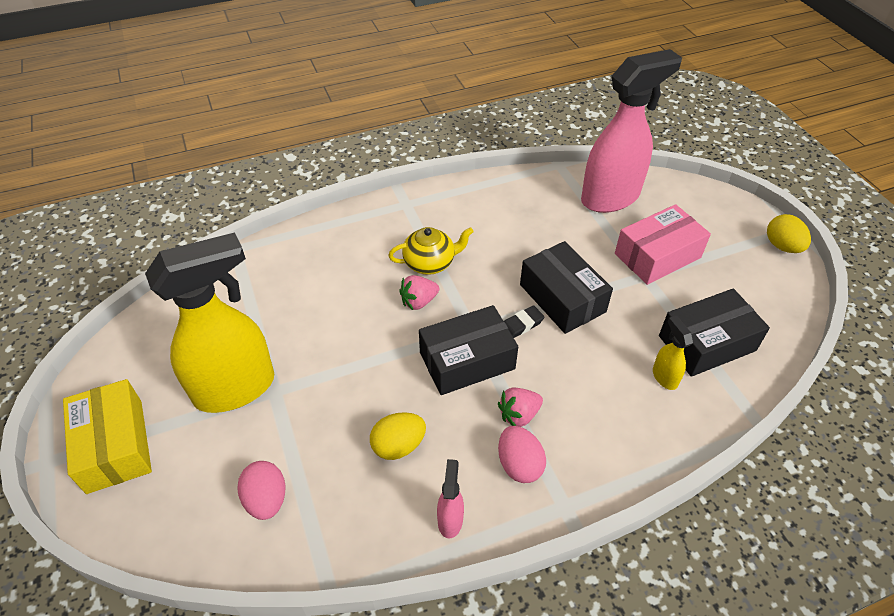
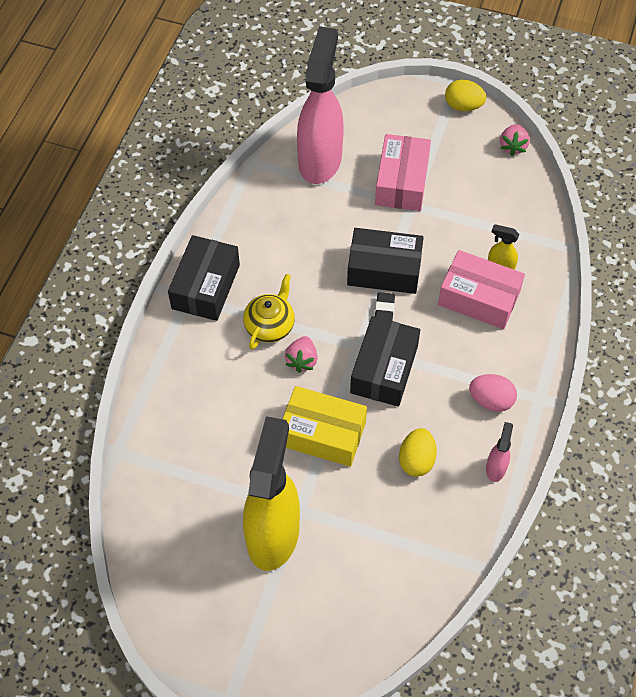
camera: 50 degrees left, 10 degrees up
yellow box [63,379,152,494] -> yellow box moved to [283,386,367,467]
pink egg [237,461,286,520] -> none
pink spray bottle [437,459,464,539] -> pink spray bottle turned 60 degrees clockwise [486,422,513,482]
pink strawberry [498,388,543,427] -> pink strawberry moved to [500,124,530,156]
black box [659,288,770,377] -> black box moved to [168,235,240,321]
none -> pink box [438,250,525,329]

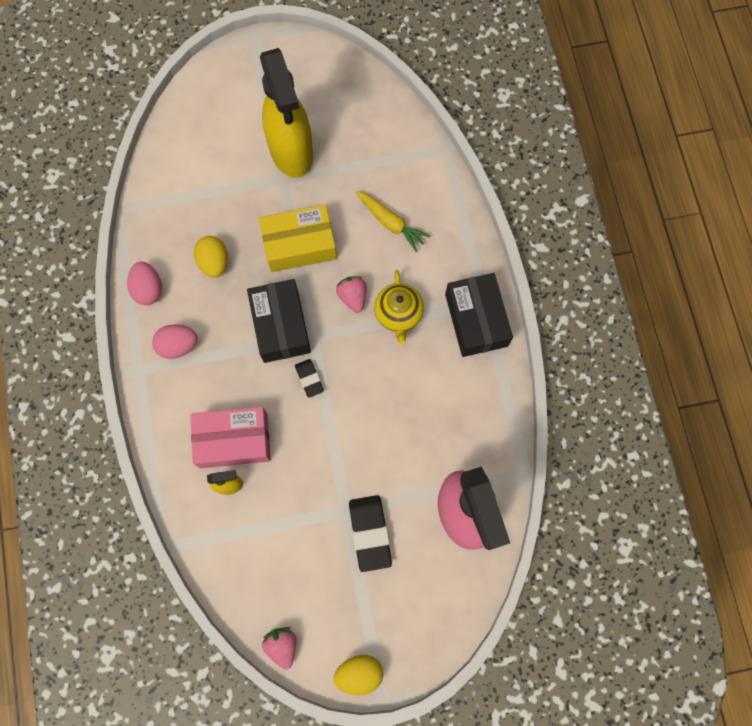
camera: 150 degrees right, 15 degrees up
black box [347,228,424,294] -> none
pink box [375,134,431,211] -> black eraser [349,495,392,572]
pink spray bottle [486,422,513,482] -> pink egg [127,262,162,305]
none -> yellow carrot [356,191,430,252]

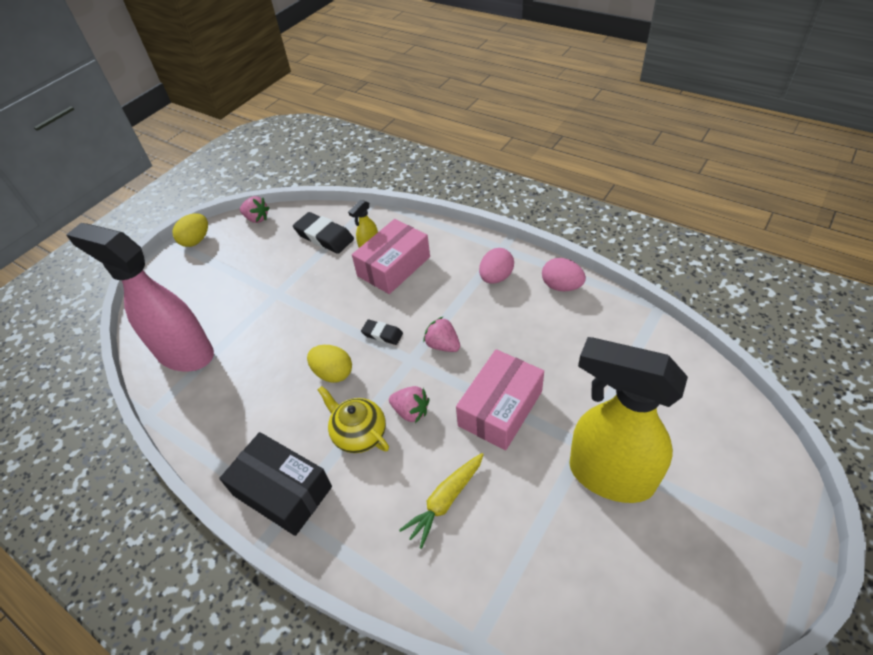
camera: 140 degrees right, 25 degrees down
yellow egg [194,236,228,278] -> yellow egg moved to [307,345,352,383]
black box [247,279,311,363] -> pink strawberry [423,316,460,352]
yellow box [259,204,337,272] -> pink box [456,349,544,450]
black eraser [349,495,392,572] -> black eraser moved to [293,212,354,254]
yellow carrot [356,191,430,252] -> yellow carrot turned 45 degrees counterclockwise [399,453,484,549]

